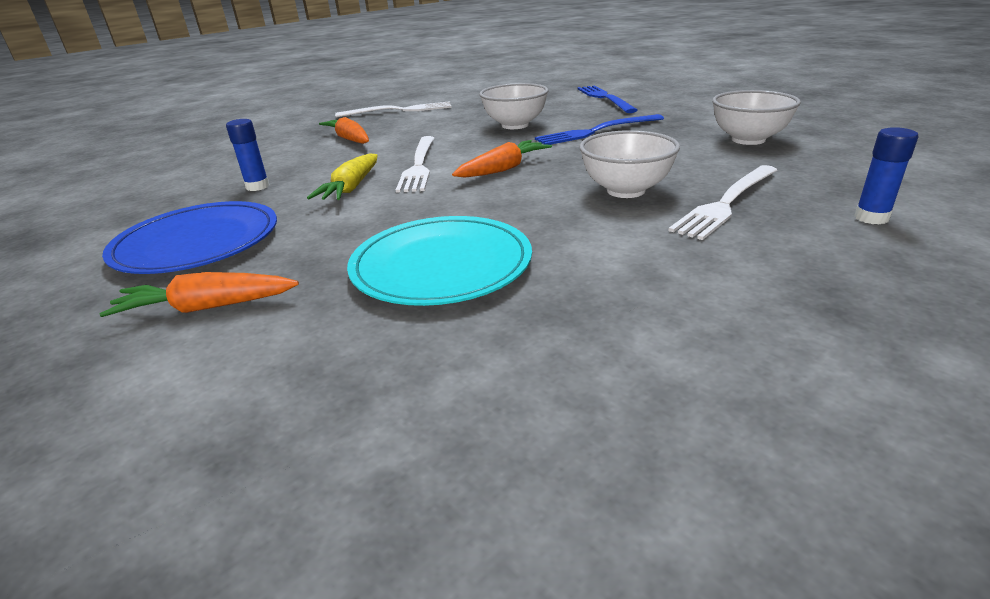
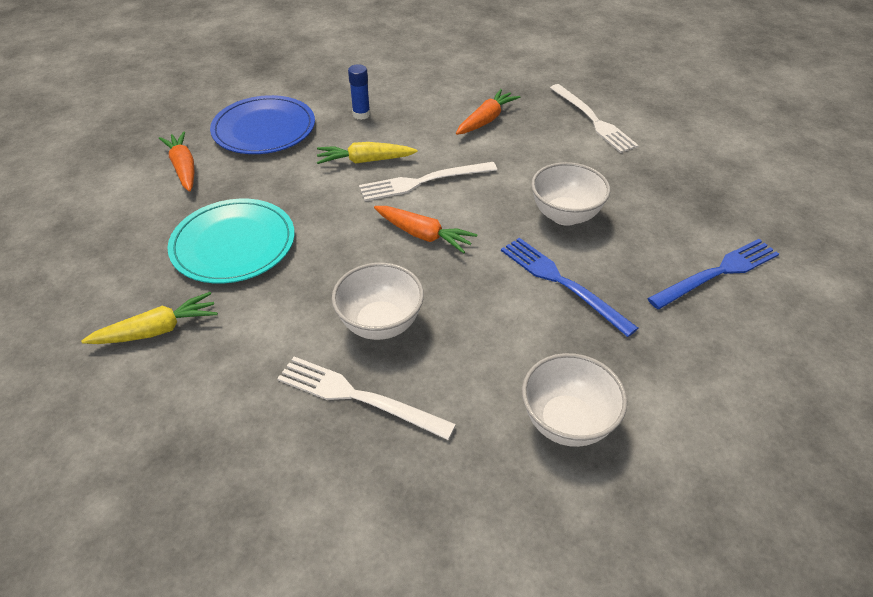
camera: 70 degrees right, 15 degrees up
blue glue stick [854,127,919,225] -> none
none -> yellow carrot [81,292,218,344]

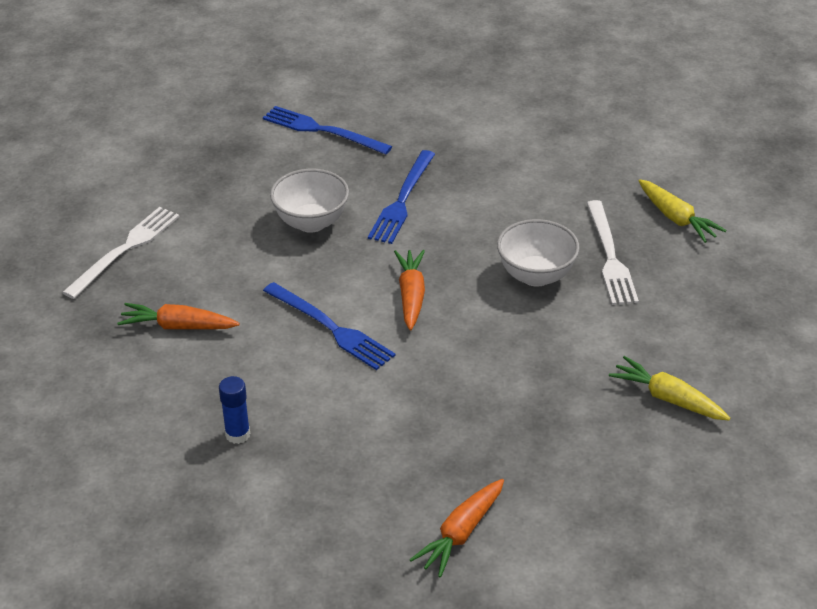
camera: 120 degrees left, 5 degrees down
turquoise plate [167,199,295,283] -> none
blue plate [210,95,315,154] -> none
yellow carrot [317,142,418,164] -> yellow carrot moved to [639,179,726,243]
white fork [359,162,497,201] -> blue fork [263,282,396,370]
white bowl [522,353,627,447] -> none

